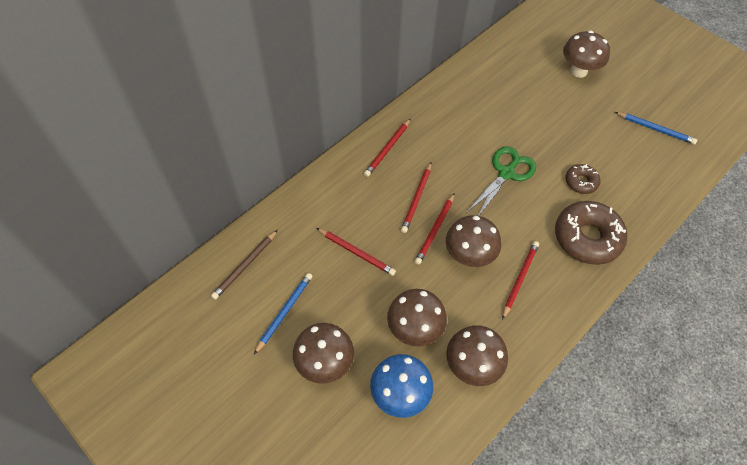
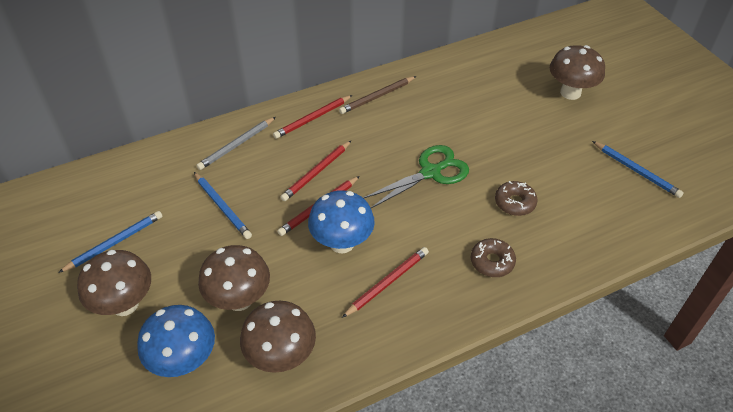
camera: 20 degrees right, 10 degrees down
brown pencil [211,230,277,300] -> brown pencil moved to [339,76,417,114]
red pencil [317,228,396,276] -> blue pencil [194,172,252,239]
brown mushroom [446,215,501,267] -> blue mushroom [308,190,375,253]
brown donut [555,201,628,265] -> brown donut [471,238,516,277], size x0.52
none -> grey pencil [197,117,276,170]

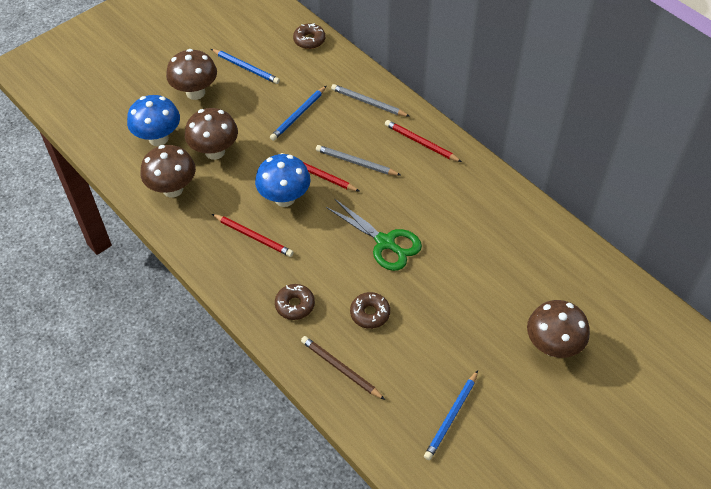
camera: 75 degrees right, 5 degrees up
red pencil [280,140,352,201] -> grey pencil [316,145,401,176]
brown pencil [339,76,417,114] -> brown pencil moved to [301,336,385,400]
none -> brown donut [293,23,326,49]

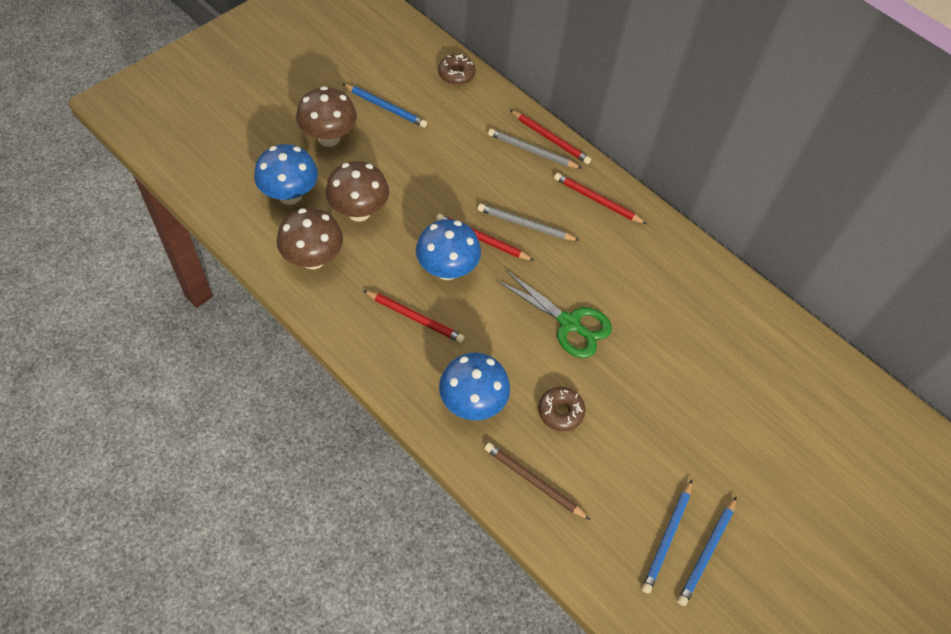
camera: 10 degrees left, 5 degrees up
blue pencil [270,86,326,141] -> blue pencil moved to [678,496,737,606]
brown donut [275,284,315,320] -> blue mushroom [439,352,510,420]
brown mushroom [527,300,590,358] -> none
none -> red pencil [510,110,591,164]

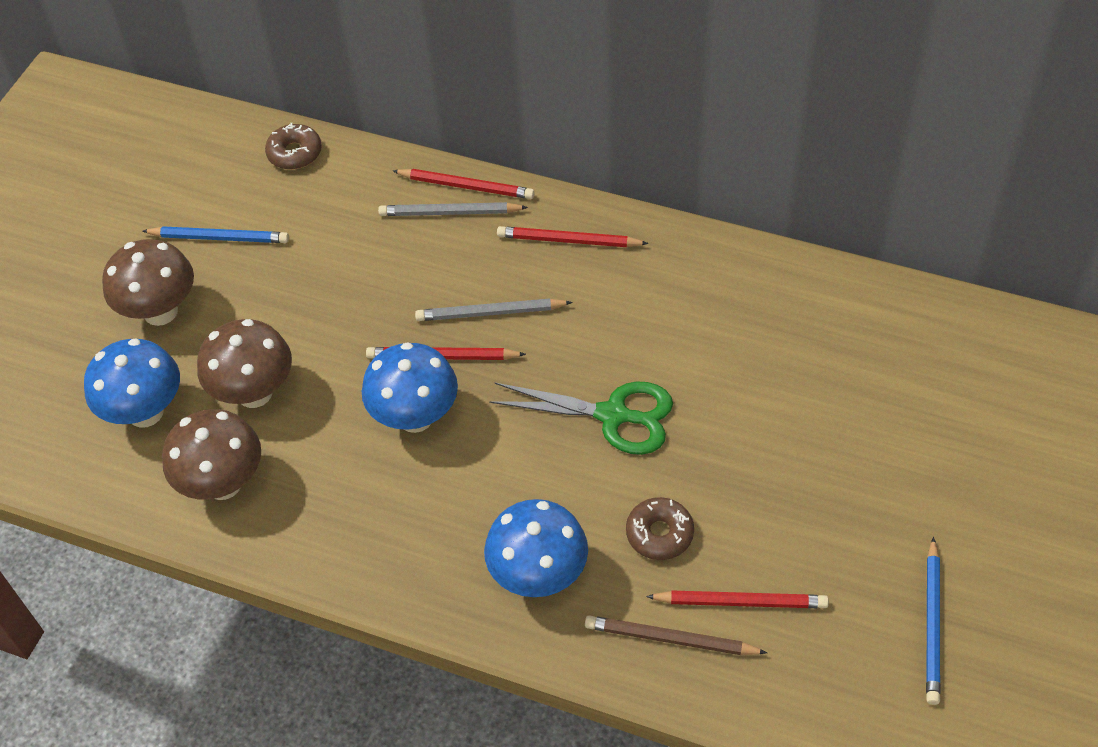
camera: 15 degrees left, 5 degrees down
red pencil [363,290,465,343] -> red pencil moved to [646,590,829,608]
blue pencil [642,480,692,594] -> none

